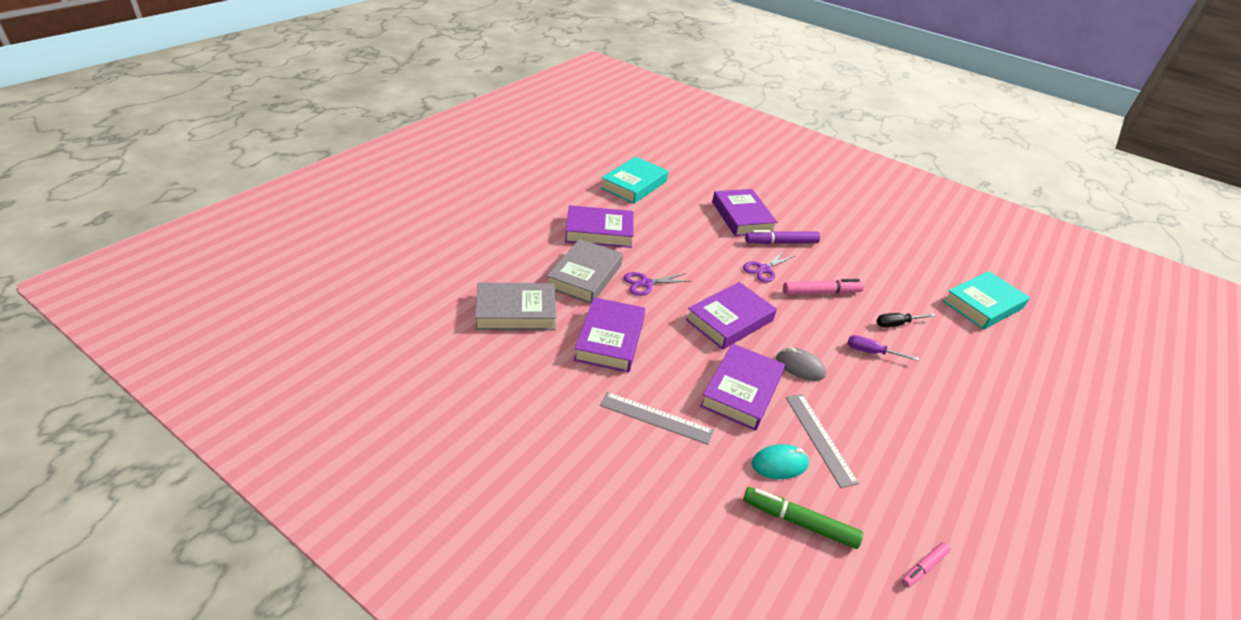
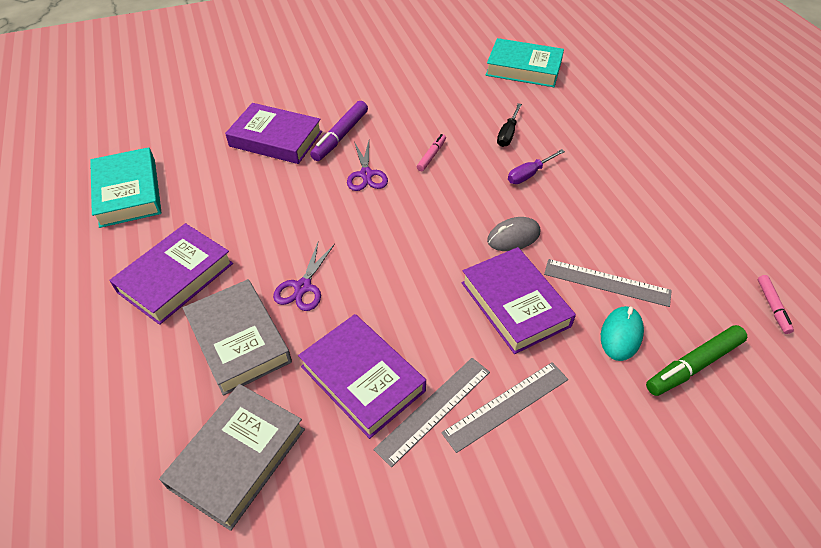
camera: 50 degrees left, 10 degrees up
purple book [686,282,777,350] -> none
pink marker [783,279,864,295] -> pink marker [417,134,446,171], size x0.58
turquoise book [943,271,1030,330] -> turquoise book turned 75 degrees counterclockwise [486,38,564,87]
none -> grey ruler [373,358,490,467]

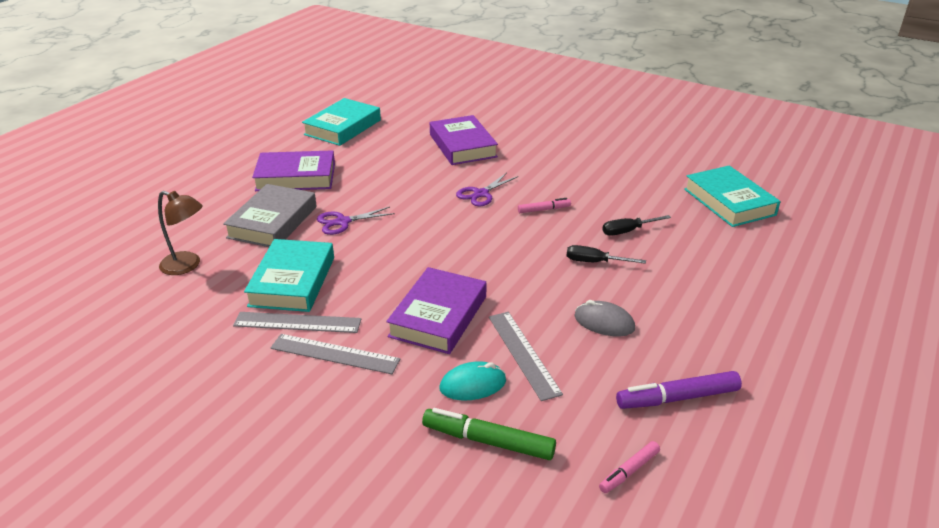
camera: 50 degrees right, 15 degrees down
grey book [159,384,305,531] -> brown lamp [158,191,203,275]
purple book [298,314,426,439] -> turquoise book [244,239,334,312]
purple marker [310,101,368,161] -> purple marker moved to [616,371,742,409]
grey mouse [487,217,540,251] -> grey mouse moved to [574,300,635,336]
purple screwdriver [508,149,565,184] -> black screwdriver [567,245,646,264]

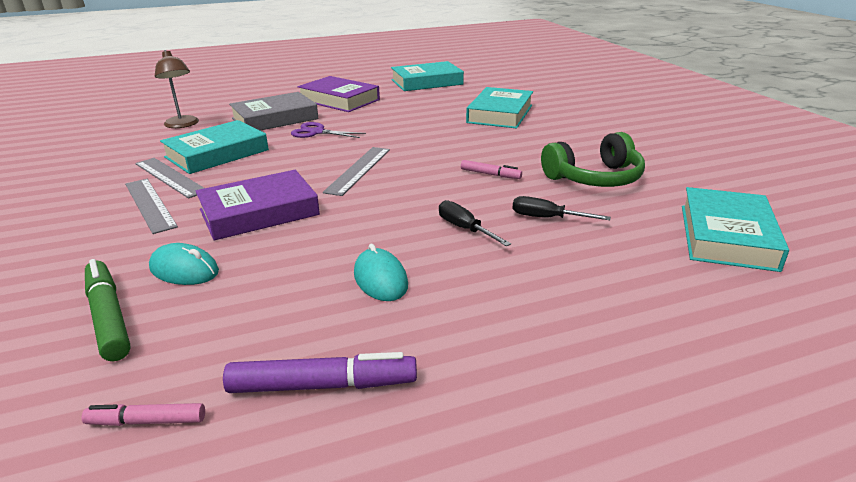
camera: 40 degrees right, 5 degrees down
purple book [430,115,498,165] -> turquoise book [466,87,533,129]
purple scissors [456,173,518,206] -> none
grey ruler [489,312,563,401] -> grey ruler moved to [323,147,390,196]
grey mouse [574,300,635,336] -> turquoise mouse [354,244,408,301]
purple marker [616,371,742,409] -> purple marker turned 150 degrees clockwise [223,352,417,393]
none -> green headphones [541,132,645,187]

